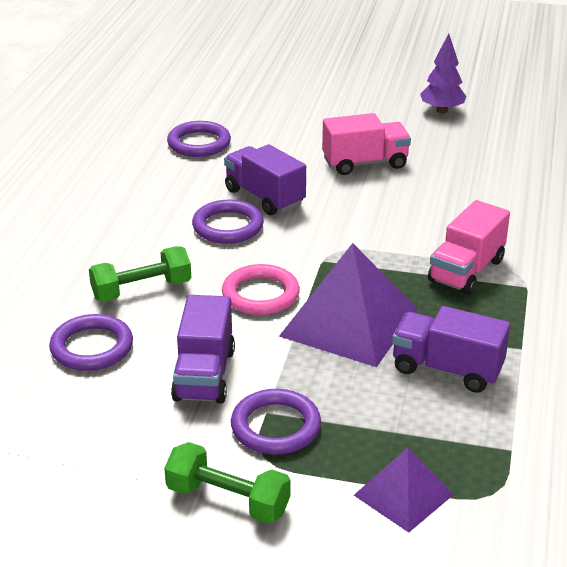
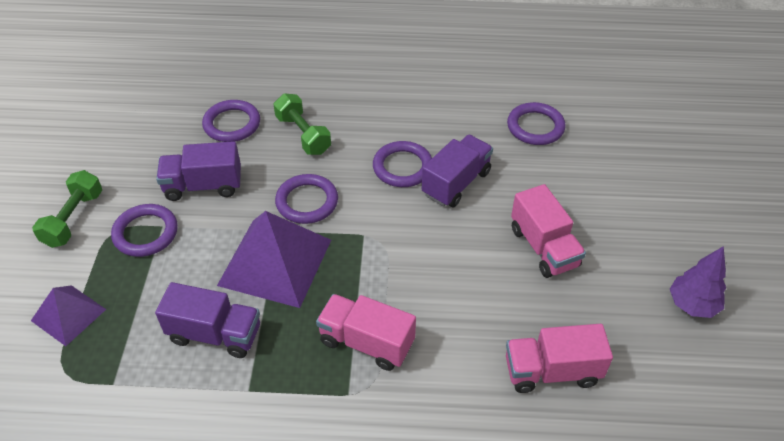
camera: 80 degrees right, 15 degrees up
pink ring [222,264,300,315] -> purple ring [275,174,338,224]
purple truck [392,306,510,393] -> purple truck turned 90 degrees clockwise [155,282,260,358]
none -> pink truck [506,324,613,393]

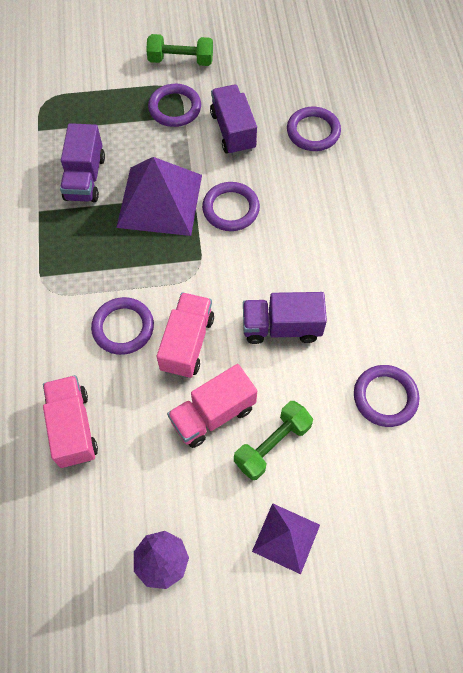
camera: 80 degrees right, 15 degrees up
purple pyramid [31,285,106,346] -> purple pyramid moved to [252,503,320,574]
green dumbbell [273,93,331,155] -> green dumbbell moved to [234,401,313,480]
pink truck [316,294,416,371] -> pink truck moved to [157,292,214,378]
purple ring [373,141,432,187] -> purple ring moved to [91,297,154,355]
purple truck [422,135,493,207] -> purple truck turned 150 degrees clockwise [243,292,327,344]

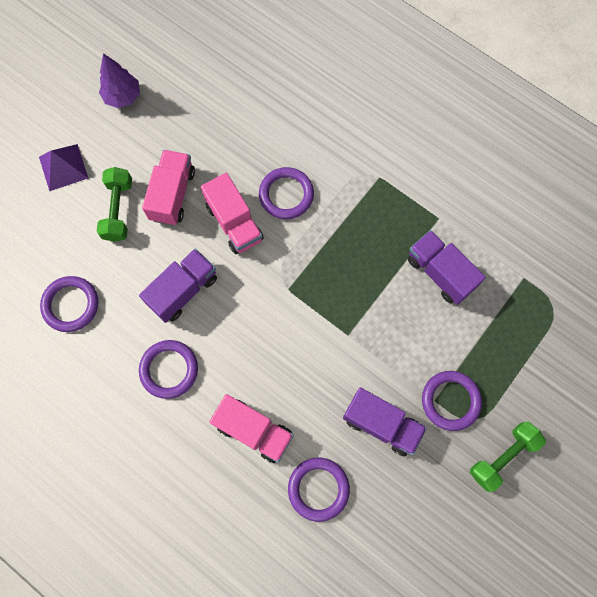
camera: 135 degrees right, 10 degrees up
pink truck [43,375,98,468] -> pink truck moved to [209,394,294,463]
purple pyramid [116,157,202,236] -> none
purple ring [202,182,260,231] -> purple ring moved to [139,340,198,399]

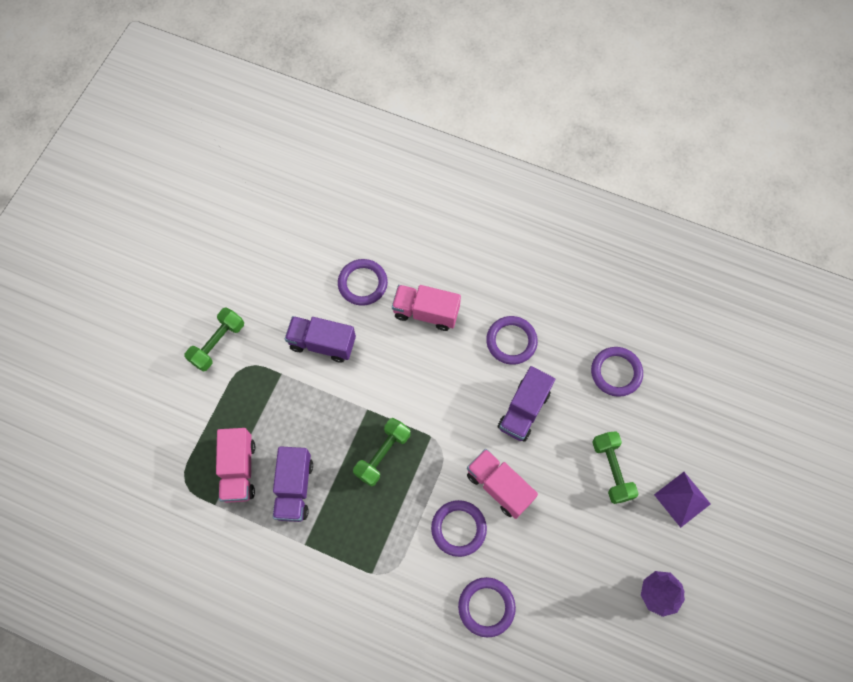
camera: 165 degrees right, 5 degrees down
pink truck [142,150,195,226] -> pink truck moved to [216,428,255,503]
purple truck [408,230,486,305] -> purple truck turned 60 degrees clockwise [273,446,313,522]
purple ring [422,371,482,431] -> purple ring moved to [458,577,516,637]
none -> green dumbbell [353,418,410,487]

